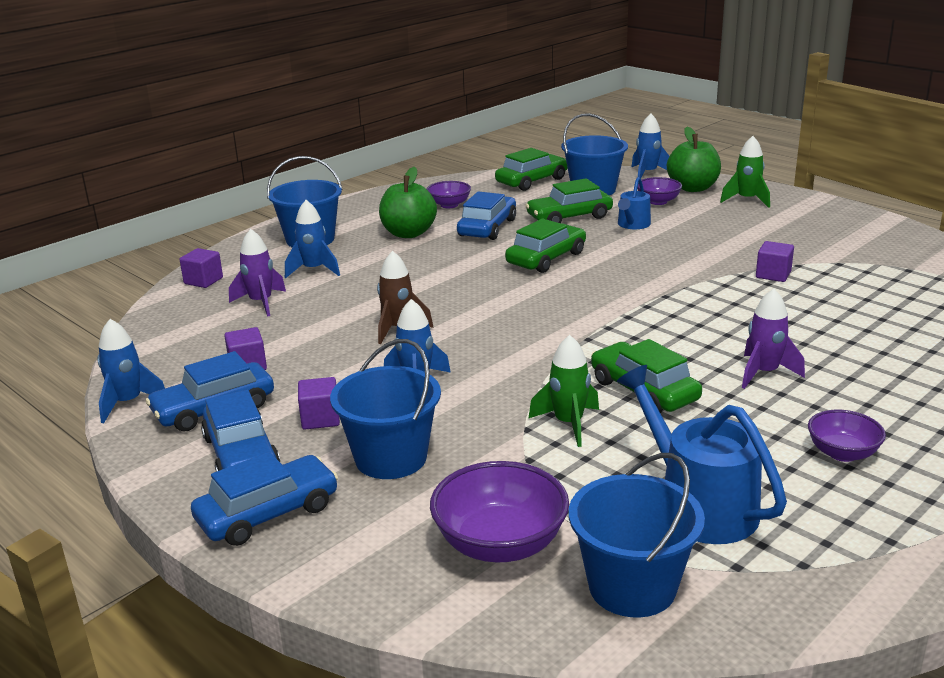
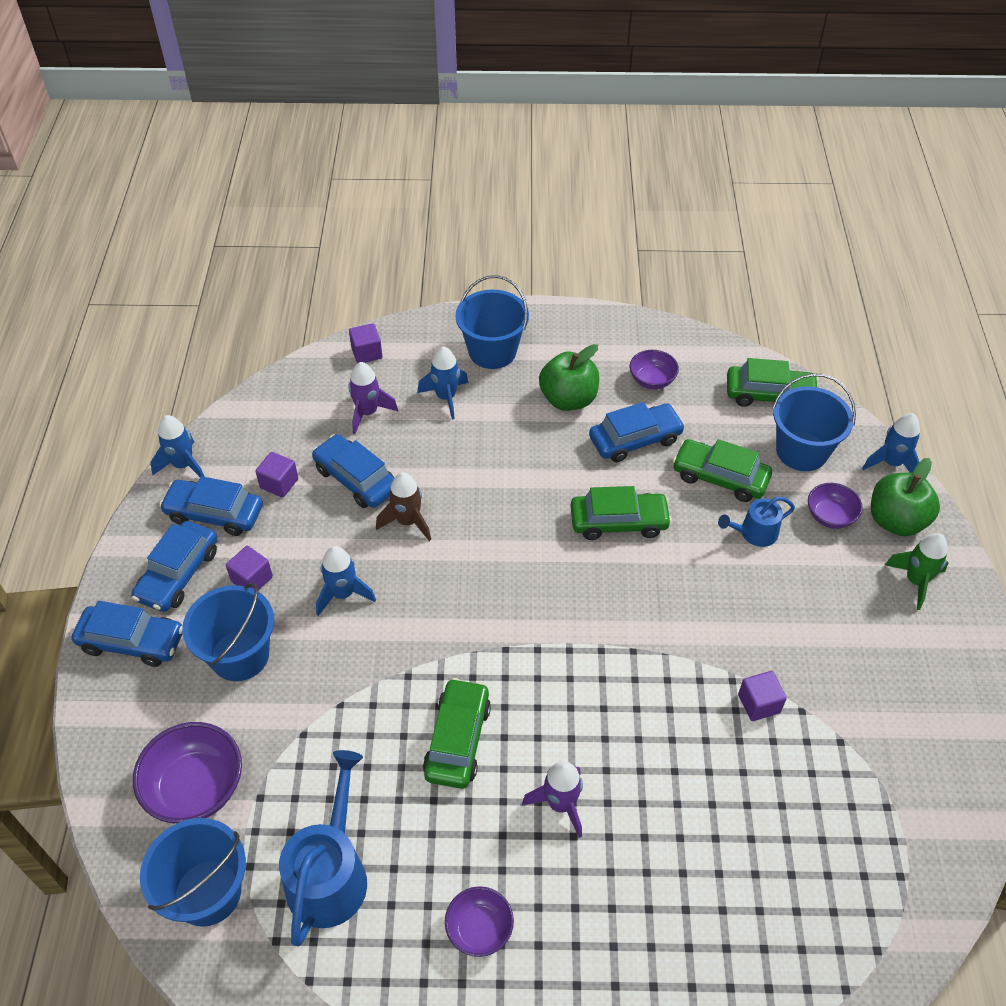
camera: 45 degrees right, 25 degrees up
green rocket [528,335,599,447] -> none
none -> blue car [312,434,394,508]

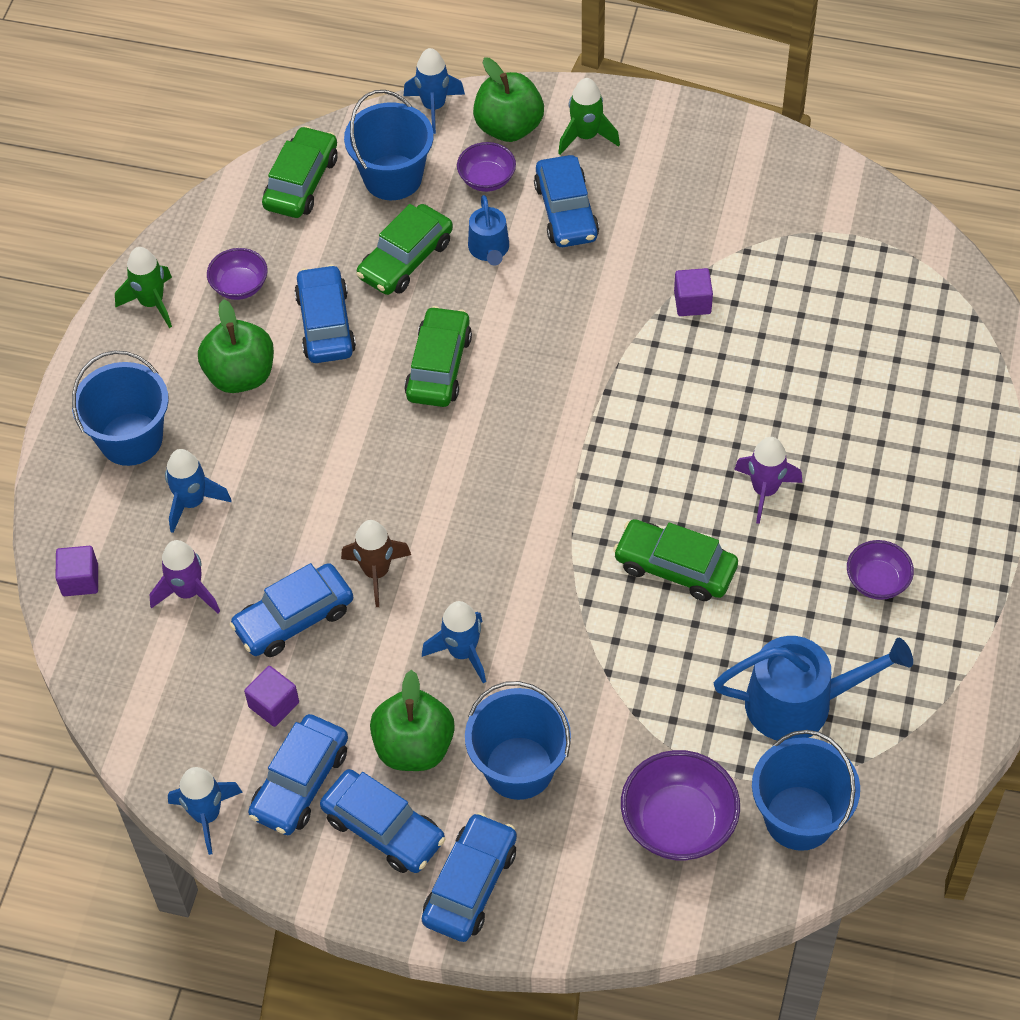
camera: 75 degrees left, 5 degrees up
purple cube [226,546,273,590] -> green apple [370,670,455,771]
blue watering can [279,750,367,946] -> blue watering can turned 150 degrees clockwise [714,636,913,741]
none -> green rocket [115,247,172,328]
none -> blue car [534,155,599,247]

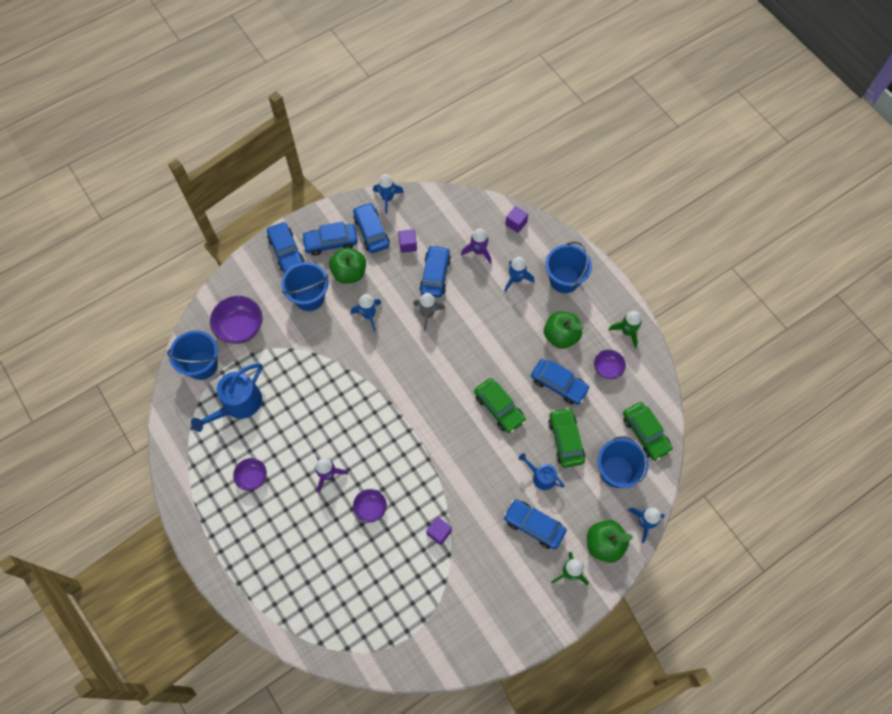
camera: 130 degrees right, 10 degrees up
brown rocket [341,520,411,607] -> grey rocket [413,293,445,331]
purple bowl [457,142,516,192] -> purple bowl moved to [353,489,387,523]
green car [613,519,738,601] -> none

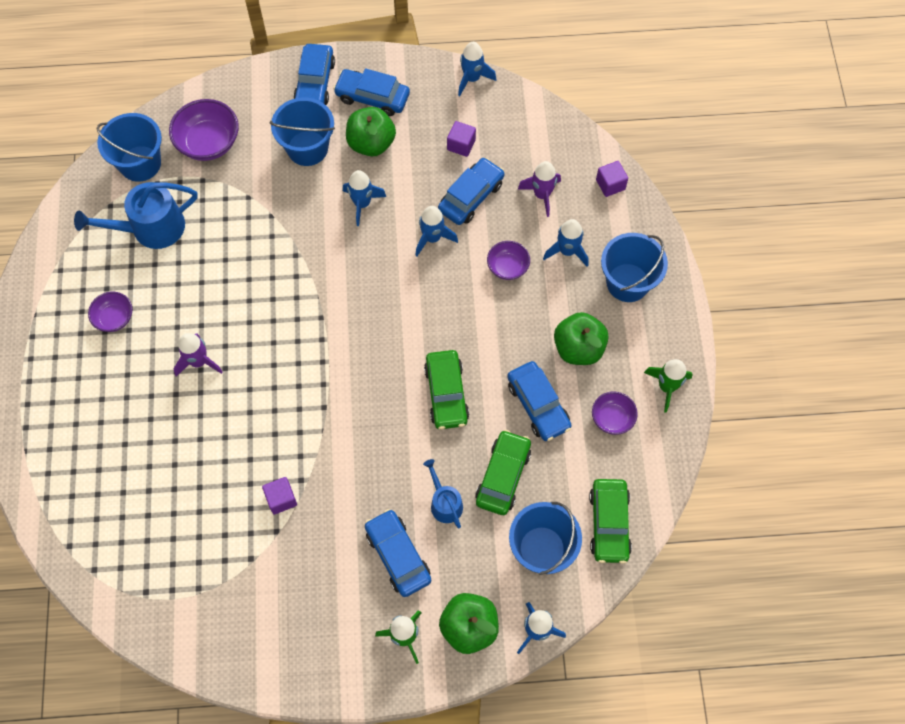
camera: 30 degrees right, 0 degrees up
blue car [353,202,390,253] -> none
purple bowl [353,489,387,523] -> purple bowl moved to [487,241,530,280]
grey rocket [413,293,445,331] -> blue rocket [415,206,458,256]

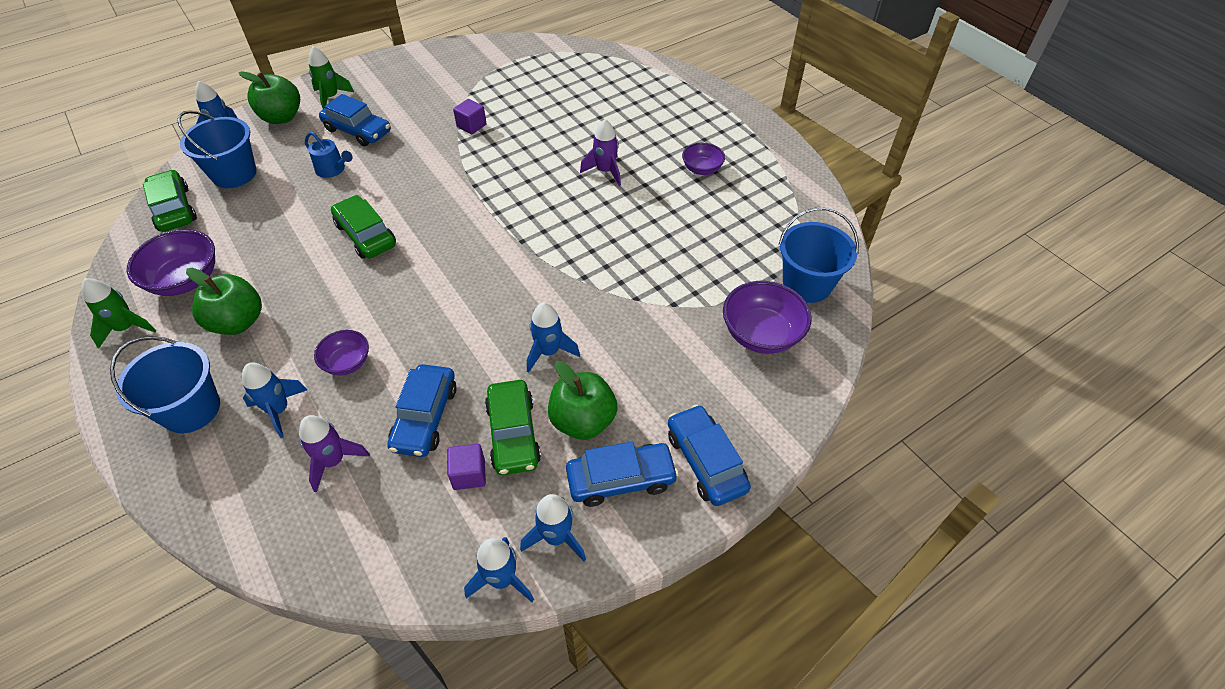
camera: 150 degrees right, 15 degrees down
blue watering can [74,182,198,249] -> none
blue bucket [270,97,335,166] -> none
blue rocket [415,206,458,256] -> blue rocket moved to [520,494,586,561]
green car [475,430,531,515] -> green car moved to [485,380,541,475]
blue car [507,361,572,441] -> none
purple bowl [592,392,638,435] -> purple bowl [127,229,215,296], size x1.67
purple cube [596,161,628,197] -> none

